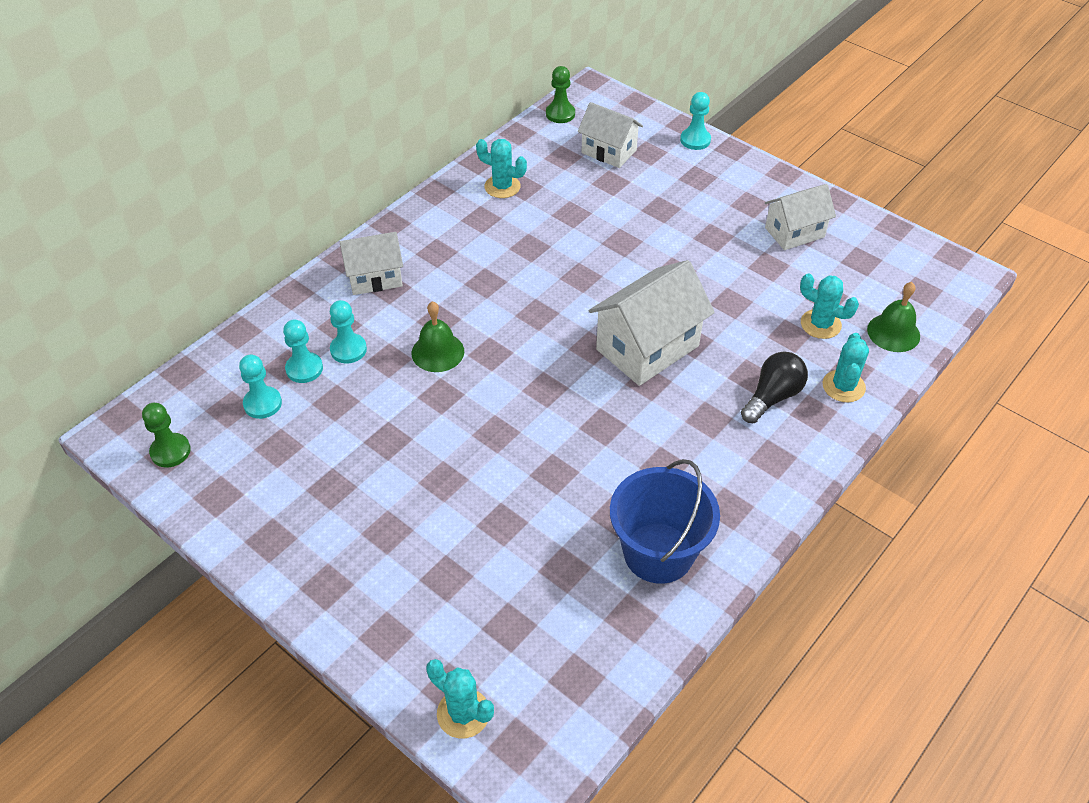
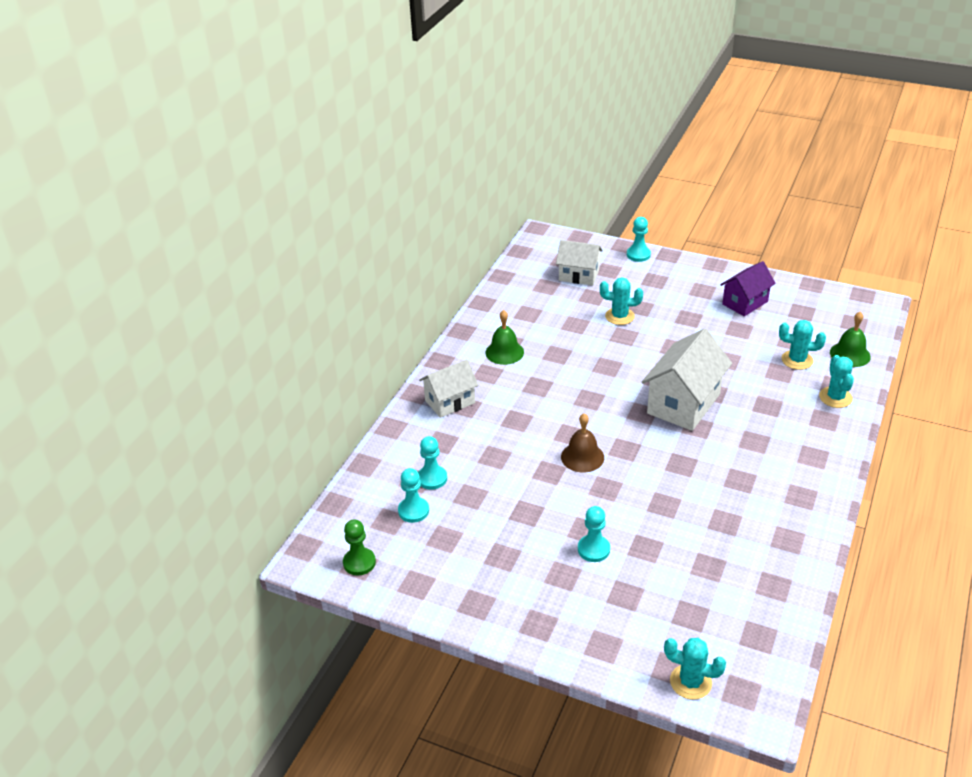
camera: 15 degrees left, 10 degrees down
turquoise pawn [330,300,367,363] -> turquoise pawn moved to [578,506,610,562]
green bell [412,301,464,372] -> green bell moved to [485,310,524,365]
turquoise cactus [476,139,527,198] -> turquoise cactus moved to [600,277,643,325]
green pawn [546,66,575,123] -> none
blue bucket [610,459,720,584] -> none
black light bulb [741,352,808,423] -> none
white house [765,184,836,250] -> purple house [720,261,776,317]
none -> brown bell [561,413,604,473]

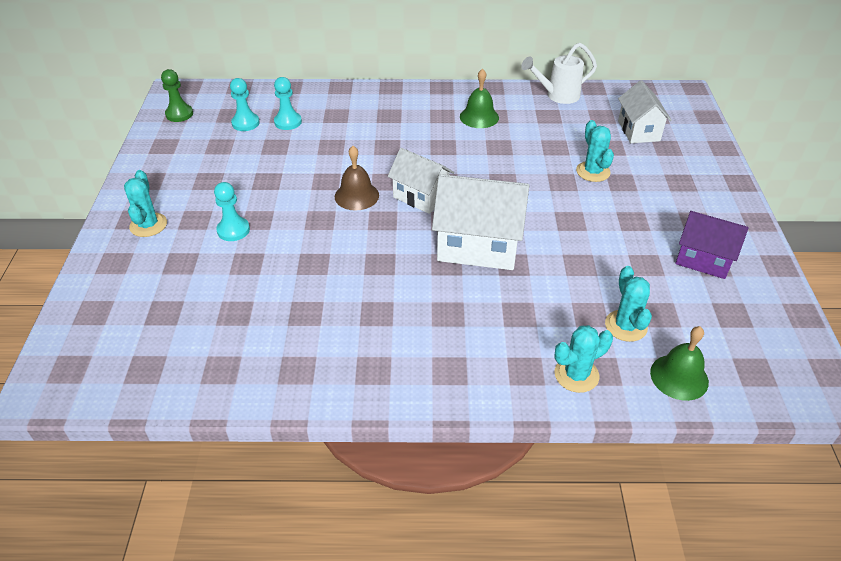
camera: 65 degrees right, 5 degrees up
white house [419,359,478,418] -> white house moved to [388,148,454,214]
turquoise pawn [627,217,651,262] -> none
turquoise cactus [664,638,726,700] -> turquoise cactus moved to [124,170,167,237]
none -> white watering can [521,43,597,104]

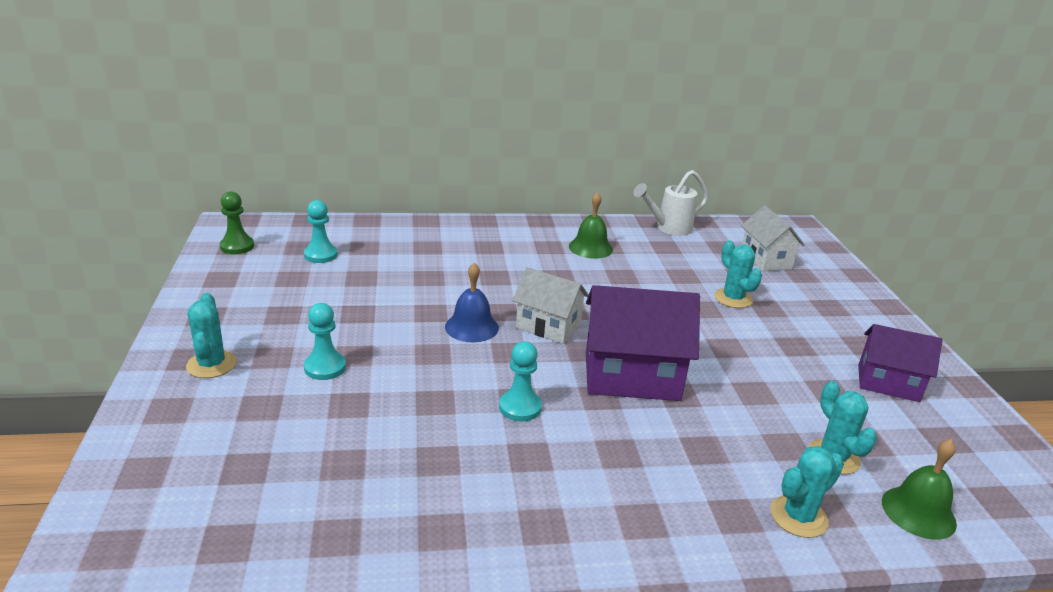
camera: 10 degrees left, 15 degrees down
turquoise pawn [274,77,302,130] -> turquoise pawn moved to [499,341,542,421]
brown bell [335,146,379,211] -> blue bell [445,263,499,342]
white house [432,174,529,270] -> purple house [586,285,700,401]

